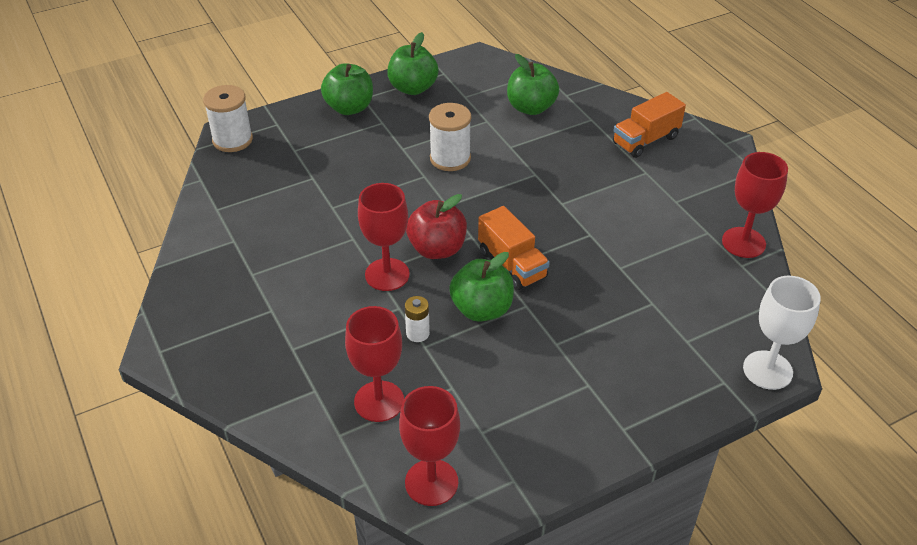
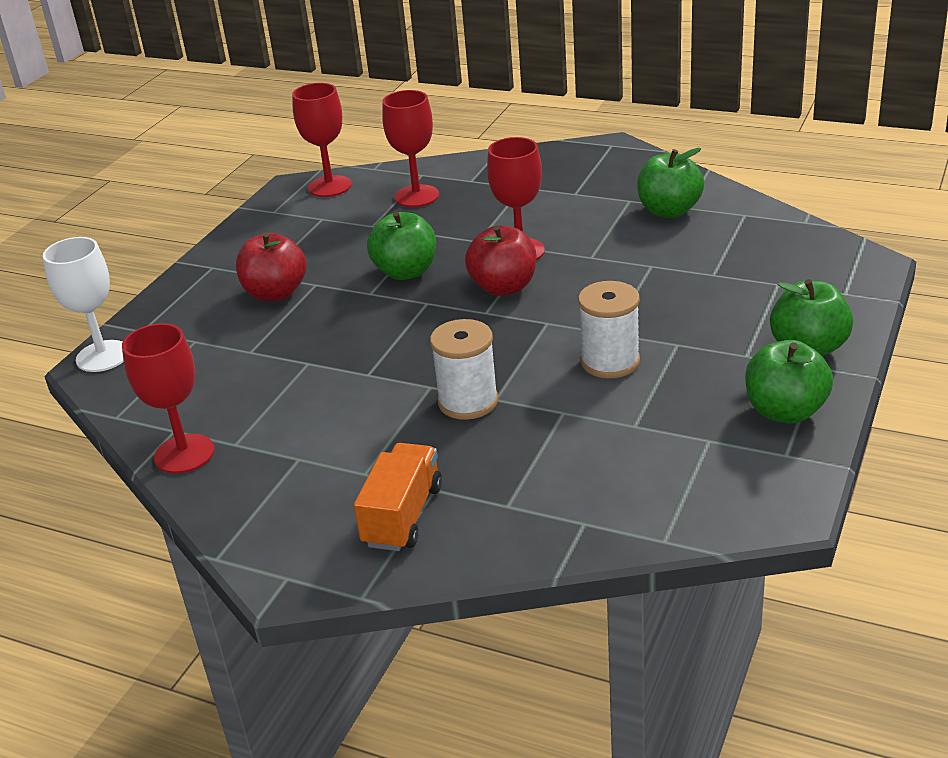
camera: 145 degrees right, 10 degrees down
white spool [203,85,253,152] -> white spool moved to [430,319,498,420]
white battery [405,296,430,342] -> none
orange truck [478,206,550,290] -> none
green apple [507,54,559,115] -> green apple moved to [637,148,704,218]
none -> red apple [236,232,306,301]

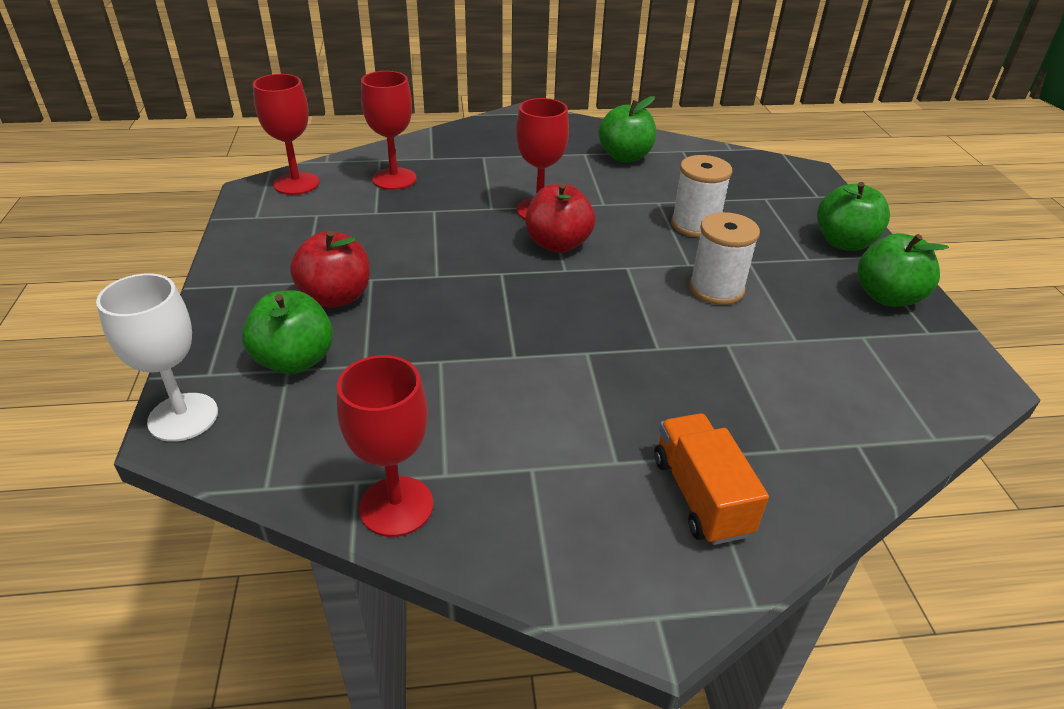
camera: 35 degrees left, 5 degrees up
green apple [367,211,436,280] -> green apple moved to [242,290,333,374]
white spool [430,319,498,420] -> white spool moved to [671,155,732,238]

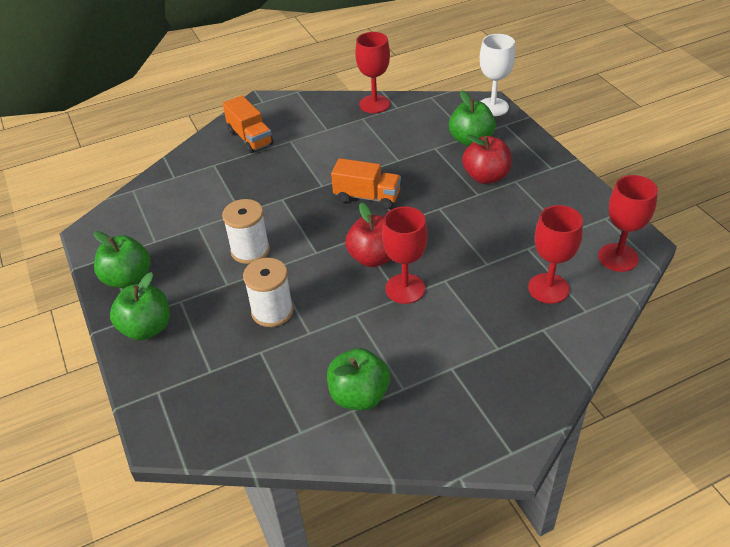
camera: 165 degrees right, 5 degrees up
none -> orange truck [331,158,401,209]

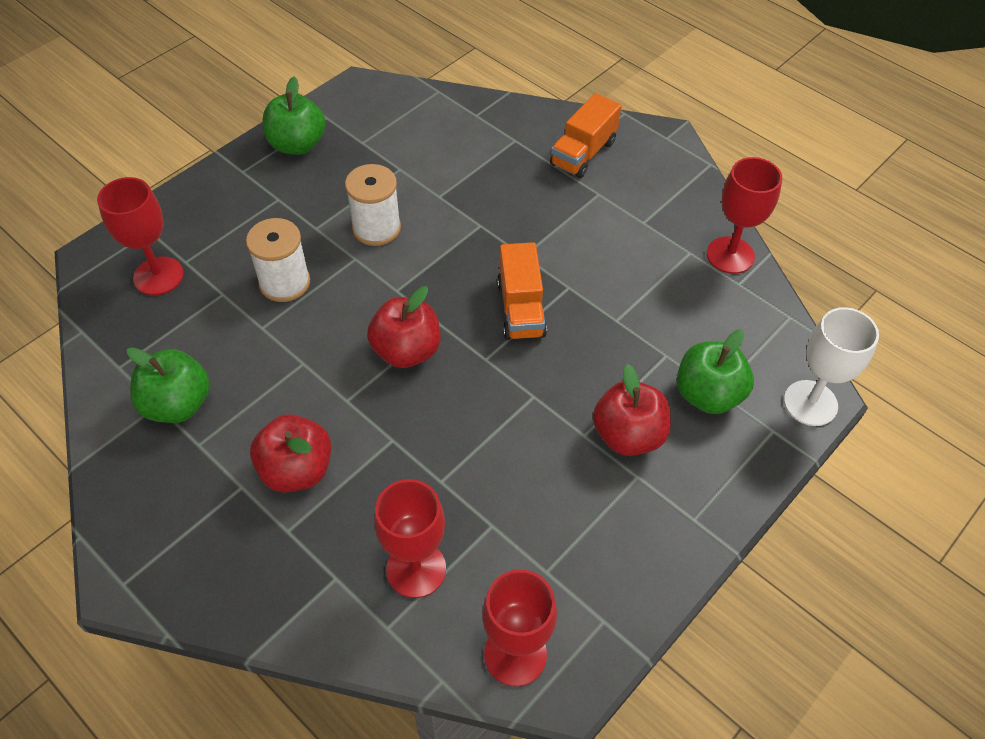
camera: 65 degrees right, 10 degrees up
green apple [110,272,170,340] -> none
red goblet [382,206,428,304] -> red goblet moved to [97,177,184,295]
none -> red apple [250,414,331,492]

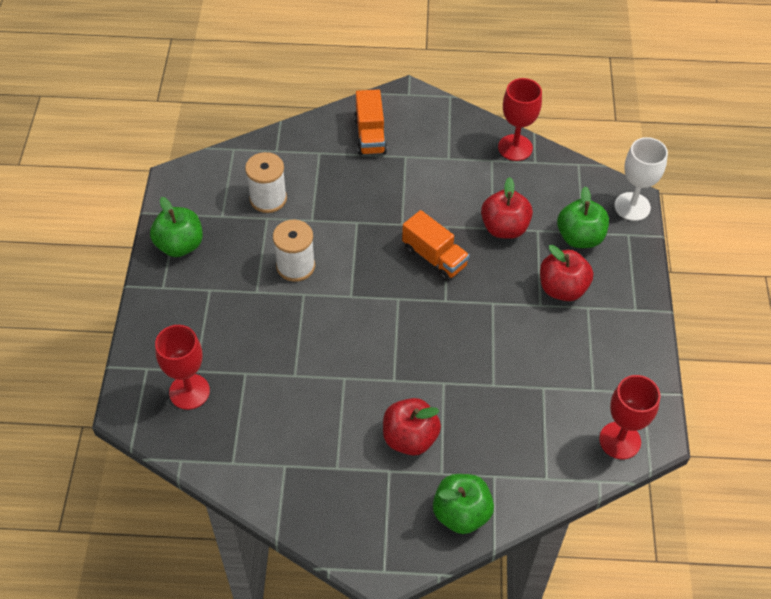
camera: 40 degrees left, 0 degrees up
green apple [127,347,210,423] -> green apple moved to [433,474,494,534]
white spool [246,218,310,302] -> white spool moved to [245,152,287,213]
red apple [367,286,441,368] -> red apple moved to [481,177,533,239]
red goblet [374,479,446,598] -> none

